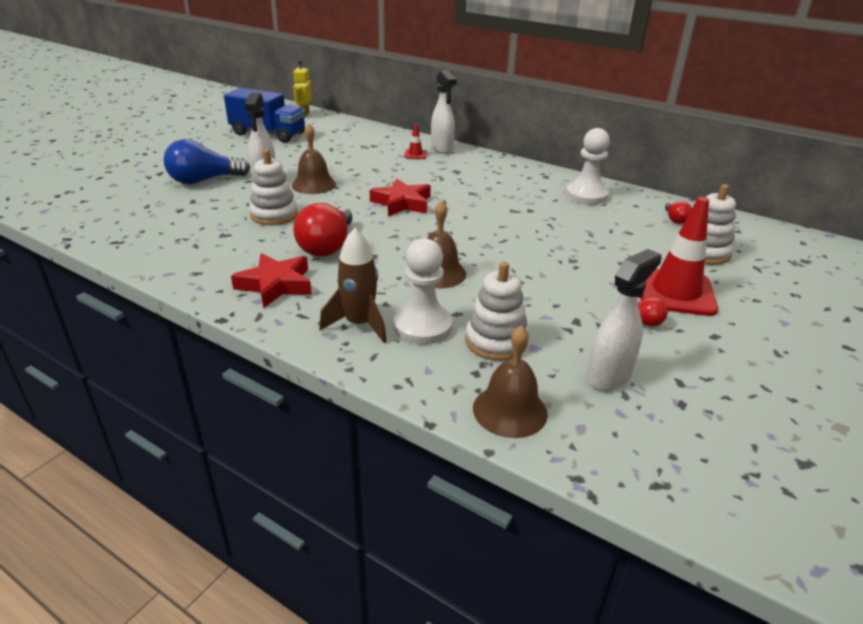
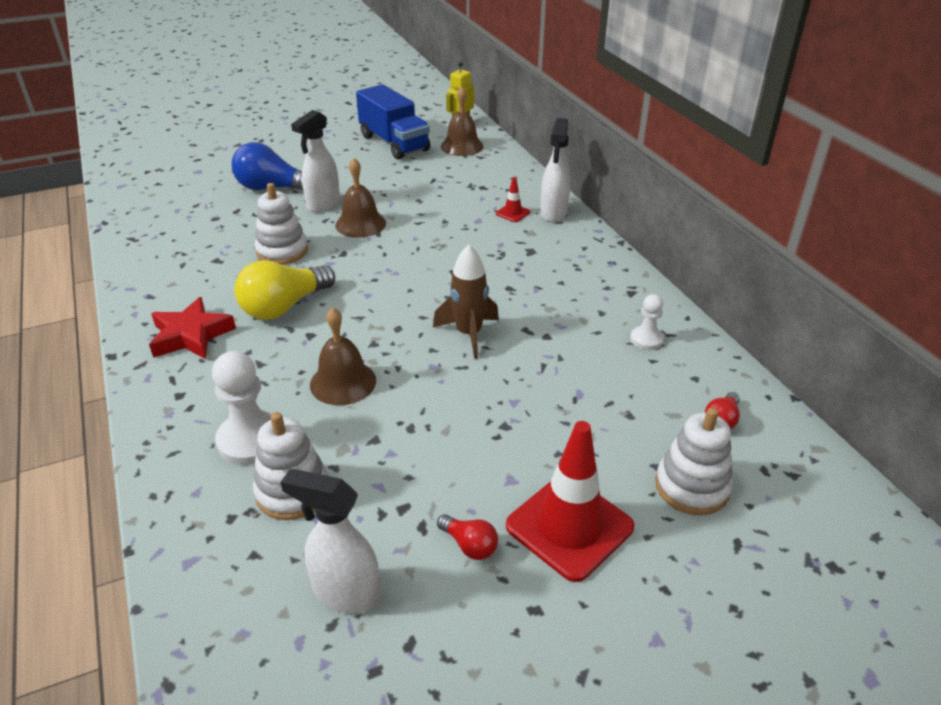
camera: 35 degrees right, 5 degrees up
red light bulb [293,203,353,257] -> yellow light bulb [234,260,335,320]
brown rocket [319,228,387,343] -> brown rocket moved to [433,245,499,359]
red star [370,179,431,216] -> none
brown bell [473,325,548,438] -> brown bell moved to [441,86,484,156]
white pawn [566,128,610,205] -> white pawn [630,294,664,350], size x0.56
white spray bottle [587,249,662,391] -> white spray bottle turned 150 degrees counterclockwise [280,469,381,613]

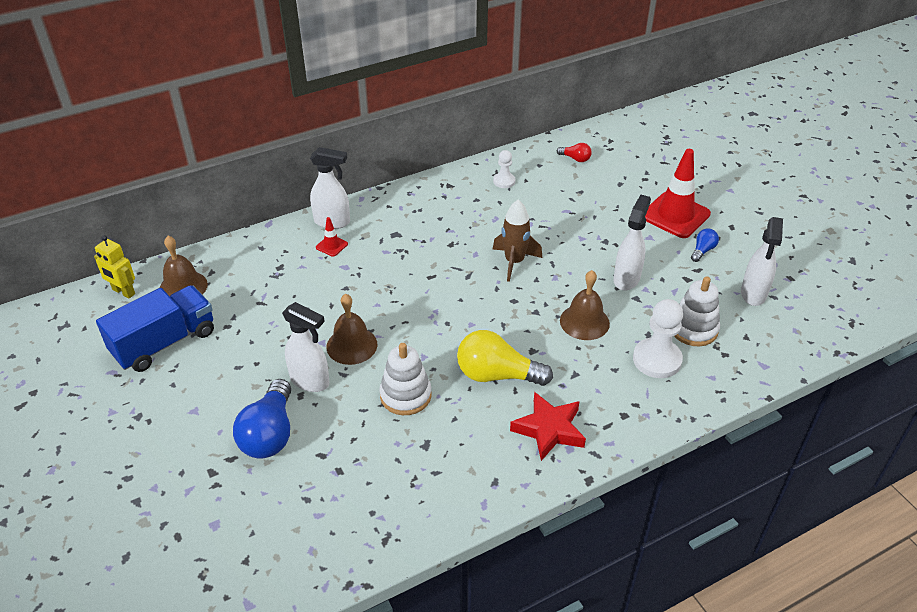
camera: 95 degrees left, 5 degrees up
yellow light bulb [234,260,335,320] -> yellow light bulb turned 150 degrees clockwise [457,330,553,386]
red light bulb [437,514,498,560] -> blue light bulb [691,228,719,262]
white stacking toy [655,407,733,515] -> none
none -> white spray bottle [613,195,651,291]

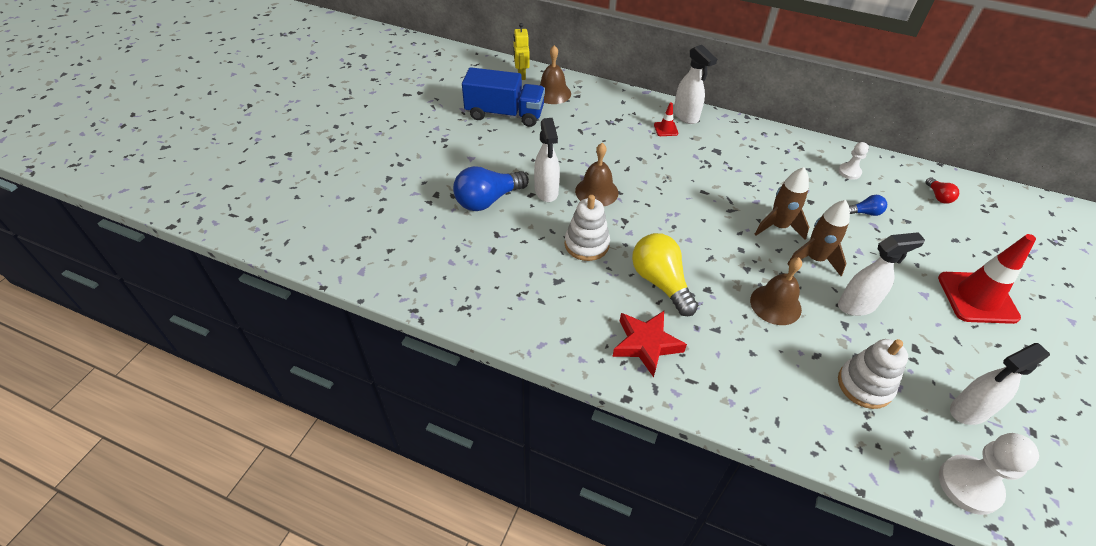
camera: 50 degrees right, 5 degrees up
white pawn [633,299,683,378] -> white pawn moved to [939,433,1039,515]
blue light bulb [691,228,719,262] -> blue light bulb moved to [849,195,887,216]
none -> brown rocket [787,200,850,276]

